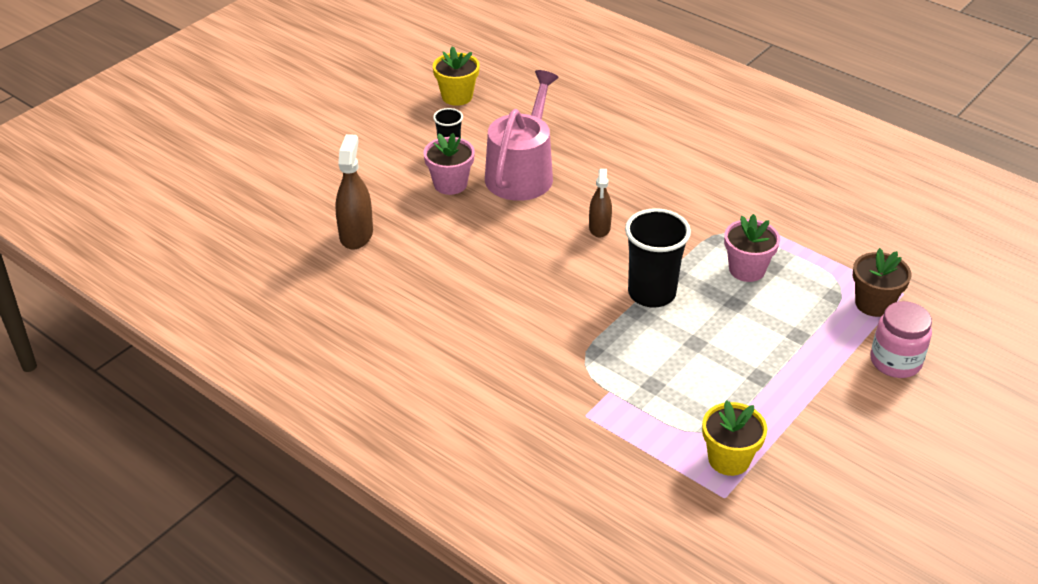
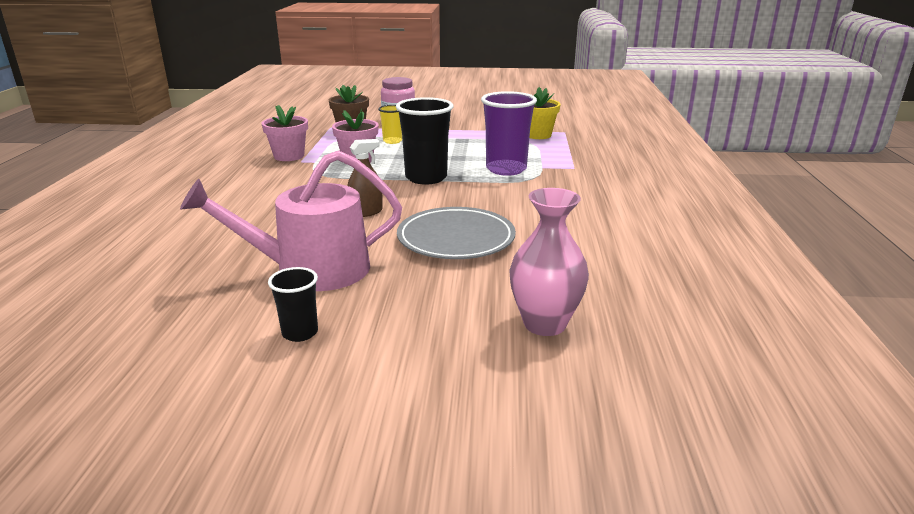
camera: 125 degrees left, 15 degrees down
brown spray bottle [335,134,373,250] -> pink vase [509,188,589,336]
pink flower pot [423,133,475,195] -> pink flower pot moved to [262,105,308,161]
yellow flower pot [433,46,480,106] -> none
none -> yellow cup [378,105,402,144]
none -> grey plate [397,207,516,259]
none -> purple cup [481,91,537,176]

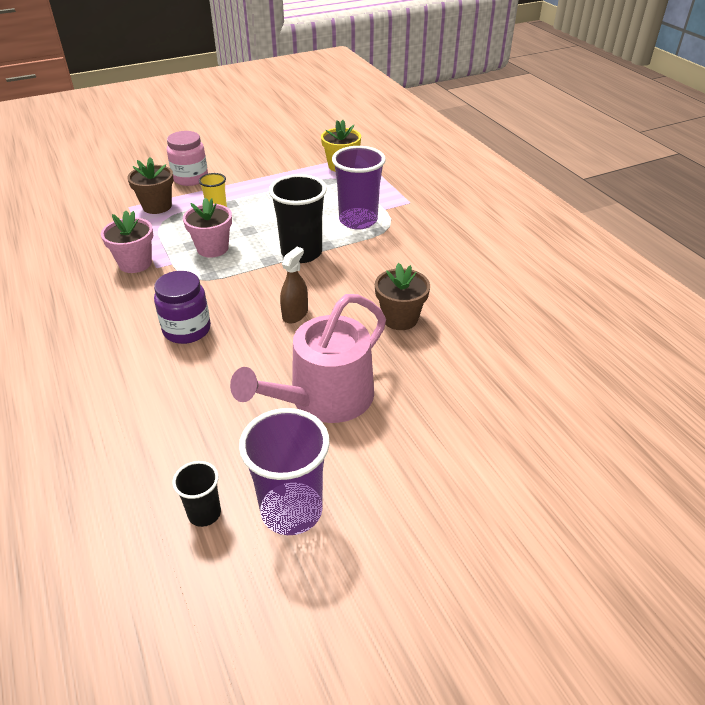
camera: 30 degrees left, 15 degrees up
black cup [268,267,318,342] -> black cup moved to [172,461,221,527]
grey plate [397,207,516,259] -> brown flower pot [375,263,430,330]
pink vase [509,188,589,336] -> none
none -> purple jar [154,271,211,344]
none -> purple cup [239,408,330,535]

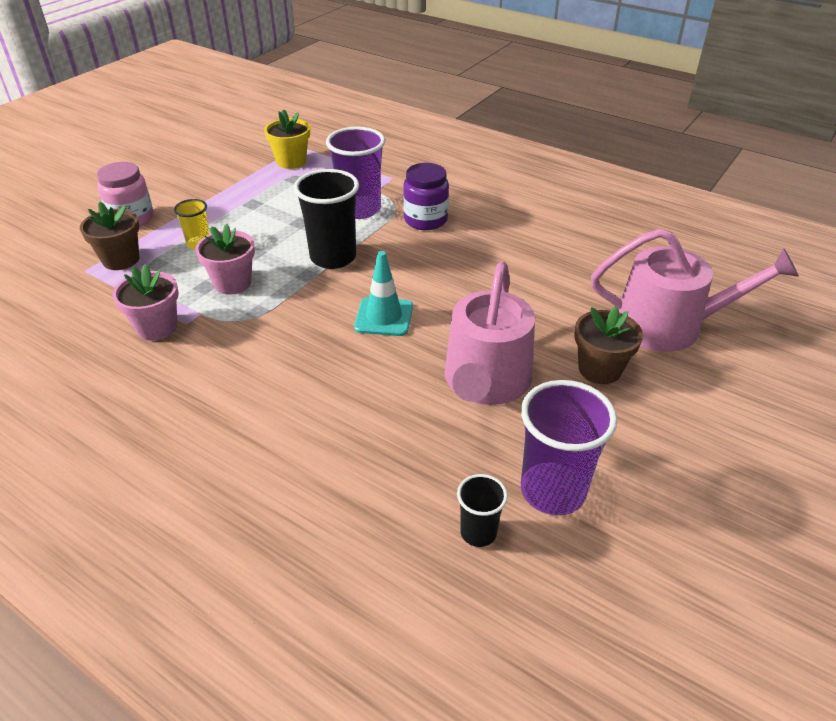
camera: 30 degrees left, 0 degrees up
purple jar [154,271,211,344] -> purple jar moved to [403,163,449,230]
brown spray bottle [280,247,308,323] -> turquoise traffic cone [354,251,413,336]
brown flower pot [375,263,430,330] -> brown flower pot moved to [574,306,643,384]
none -> pink watering can [591,228,799,352]

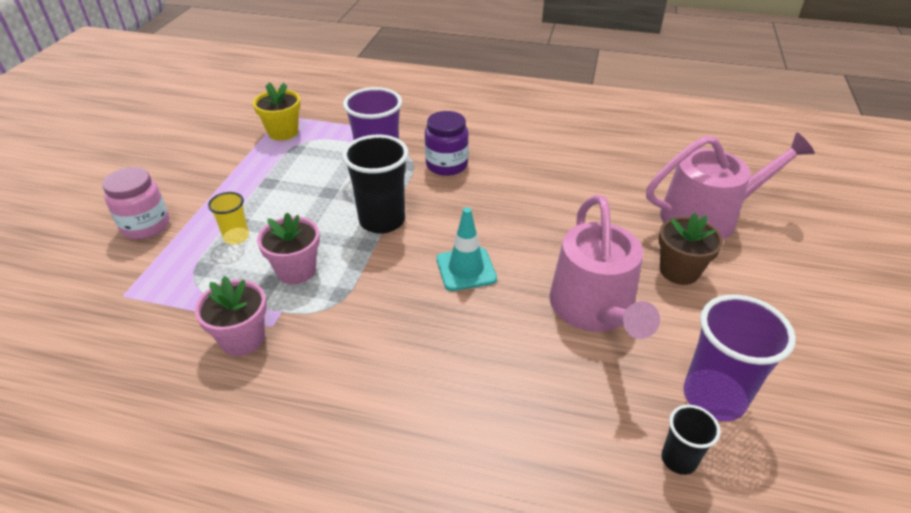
camera: 20 degrees left, 0 degrees up
brown flower pot [80,202,139,270] -> none

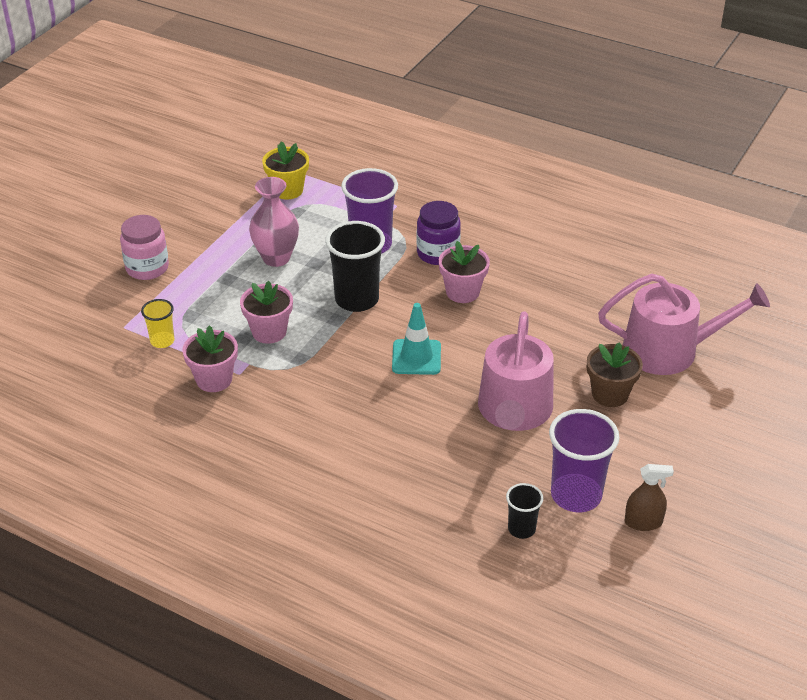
camera: 15 degrees right, 0 degrees up
yellow cup [208,192,249,244] -> yellow cup moved to [141,299,174,348]
none -> pink vase [249,177,299,267]
none -> pink flower pot [439,241,490,303]
none -> brown spray bottle [625,464,674,531]

